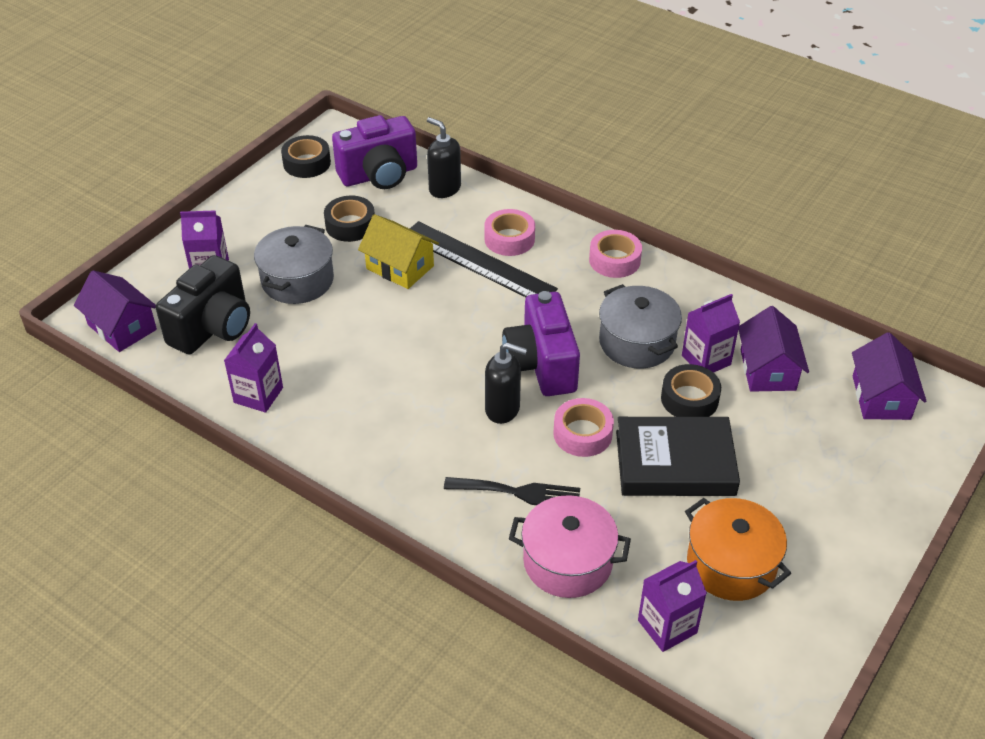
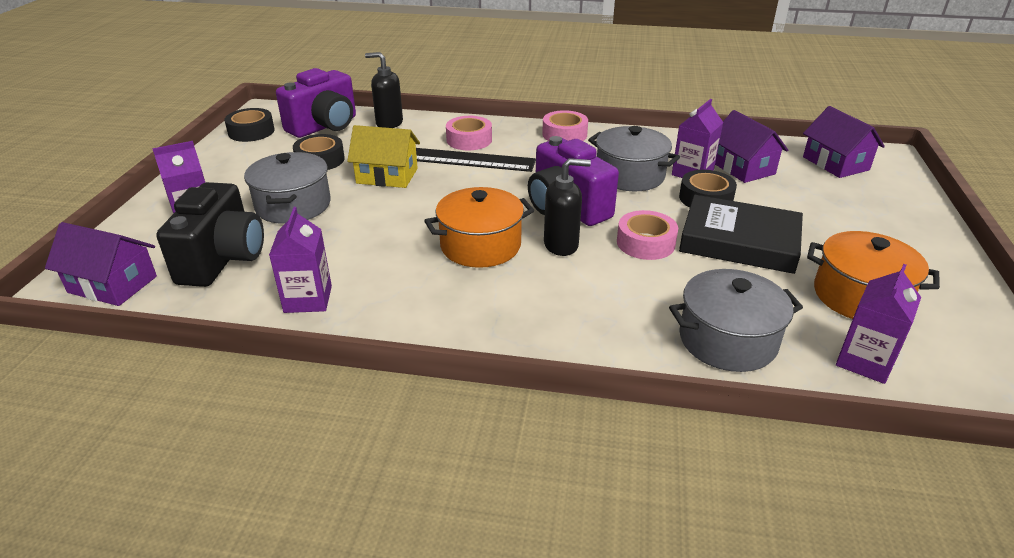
camera: 25 degrees left, 10 degrees down
black fork [444,477,580,505] -> none
pink pot [509,495,631,598] -> grey pot [669,269,803,372]
black book [616,417,740,496] -> black book turned 45 degrees clockwise [679,195,803,274]
none -> orange pot [424,187,534,268]

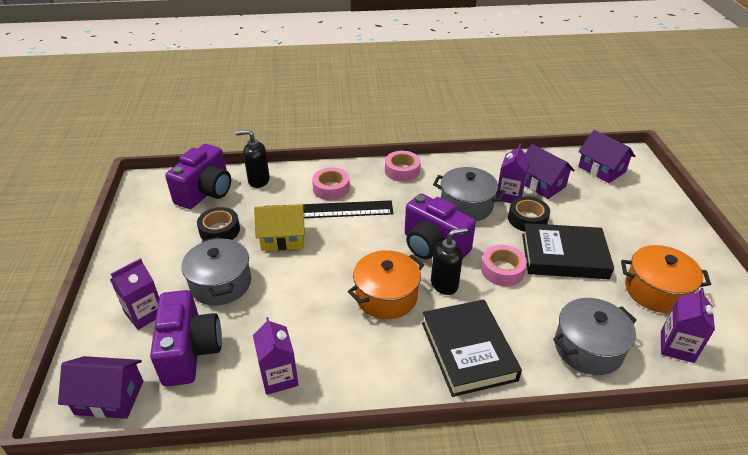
camera: 15 degrees left, 5 degrees up
black camera [156,182,264,287] -> purple camera [150,290,222,387]
black tape [224,108,275,142] -> none
none -> black book [422,299,522,397]

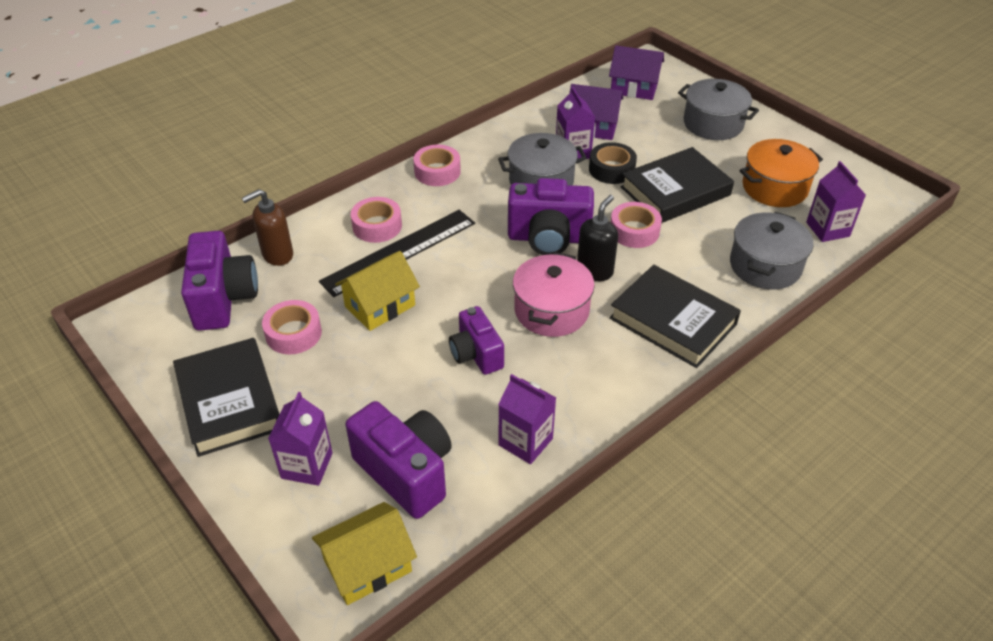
camera: 35 degrees left, 5 degrees up
purple house [58,356,143,419] -> yellow house [312,502,417,605]
grey pot [182,237,251,306] -> grey pot moved to [678,79,759,140]
black tape [197,207,240,240] -> pink tape [262,300,322,354]
black soap dispenser [236,130,270,188] -> brown soap dispenser [242,189,293,266]
orange pot [348,250,424,319] -> pink pot [513,252,595,337]
none -> black book [173,338,279,457]
none -> purple camera [449,306,504,375]

